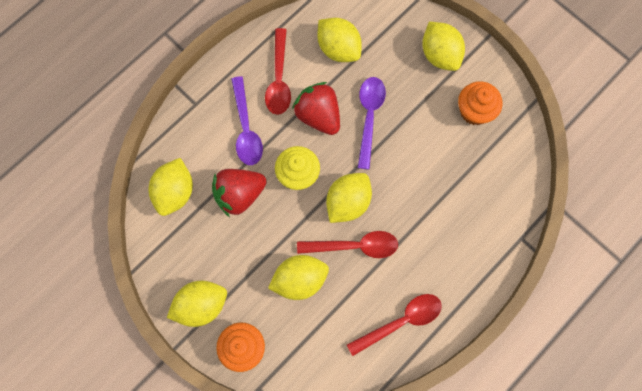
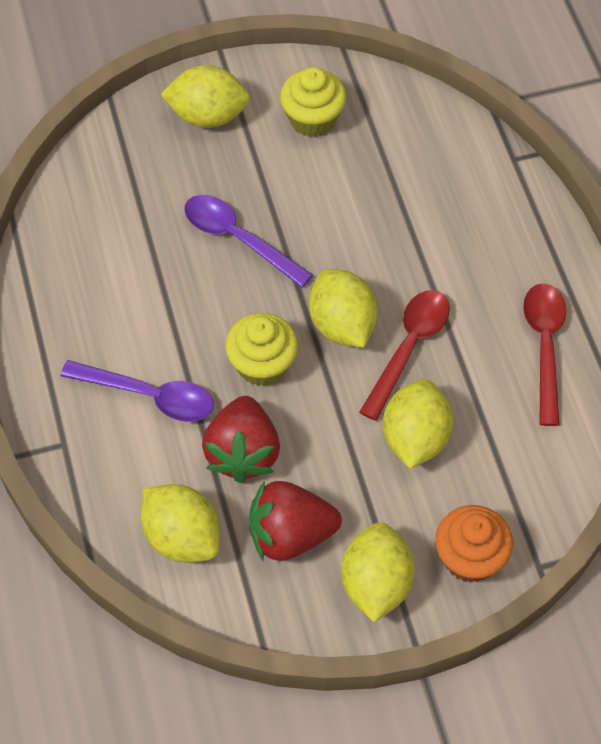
camera: 60 degrees left, 15 degrees down
red spoon [265,28,291,115] -> none
red strawberry [292,82,340,135] -> red strawberry moved to [249,481,342,561]
yellow lemon [318,18,362,62] -> none
orange cupcake [458,81,503,125] -> yellow cupcake [280,67,346,137]

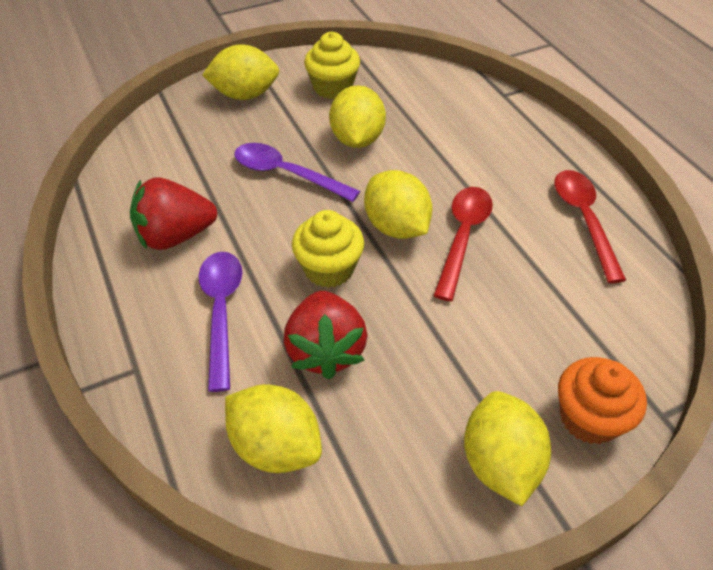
camera: 10 degrees left, 10 degrees down
purple spoon [61,360,214,422] -> purple spoon turned 105 degrees counterclockwise [198,252,243,392]
red strawberry [249,481,342,561] -> red strawberry moved to [130,178,217,250]
yellow lemon [383,379,453,469] -> yellow lemon moved to [329,85,386,148]

